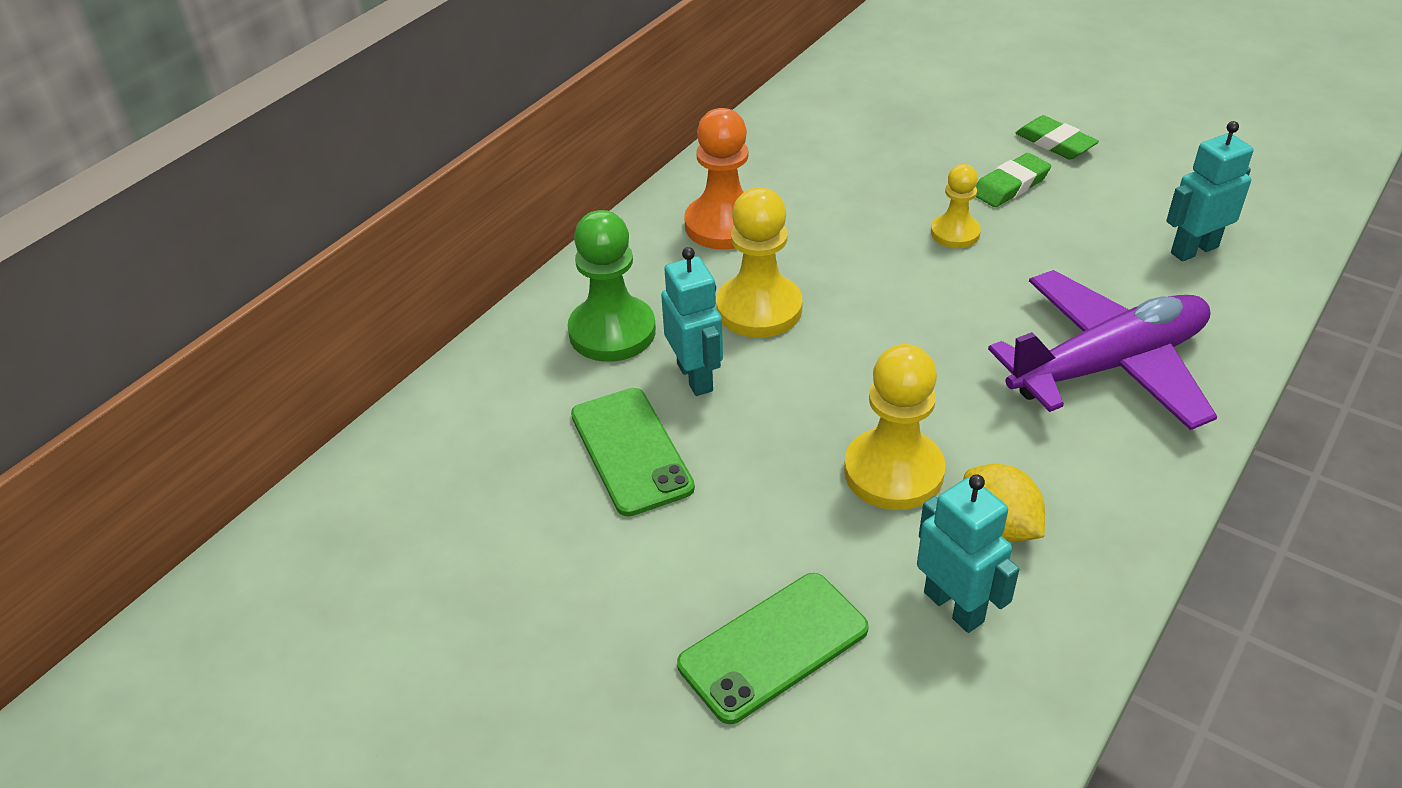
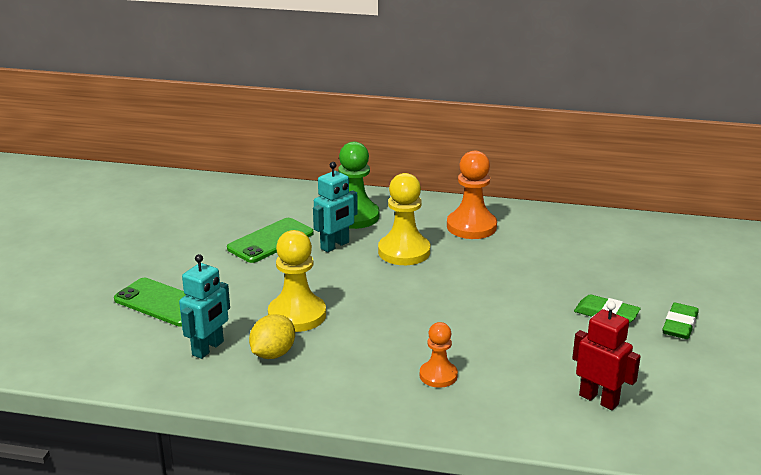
camera: 65 degrees right, 15 degrees down
yellow pawn [931,164,981,248] -> none
purple plane [988,270,1218,430] -> orange pawn [420,322,458,388]
turquoise robot [1166,121,1254,262] -> red robot [572,301,641,410]

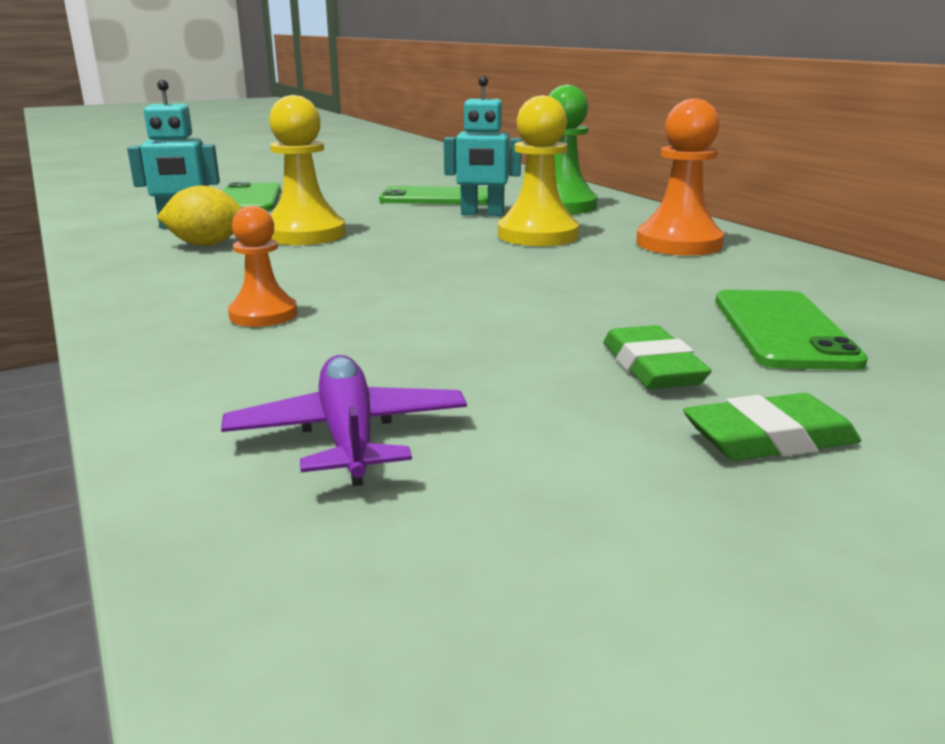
camera: 50 degrees right, 5 degrees down
red robot [572,301,641,410] -> purple plane [221,355,467,486]
none -> green phone [715,290,868,370]

